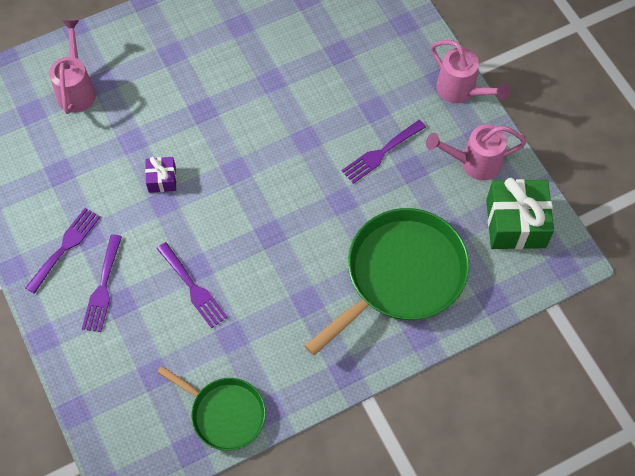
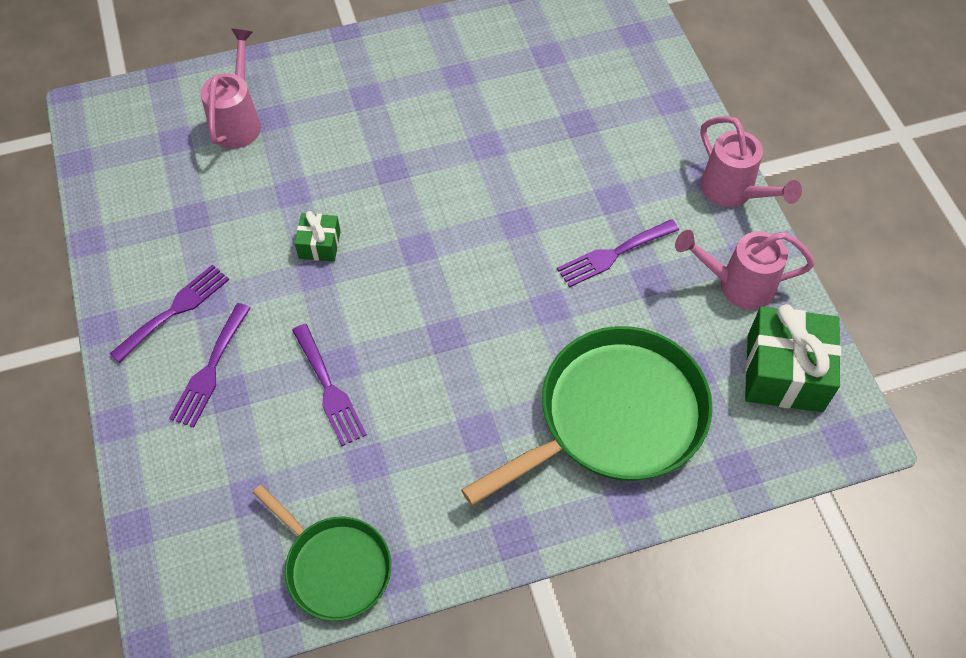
camera: 10 degrees right, 5 degrees down
purple gift [145,157,176,193] -> green gift [295,211,341,261]

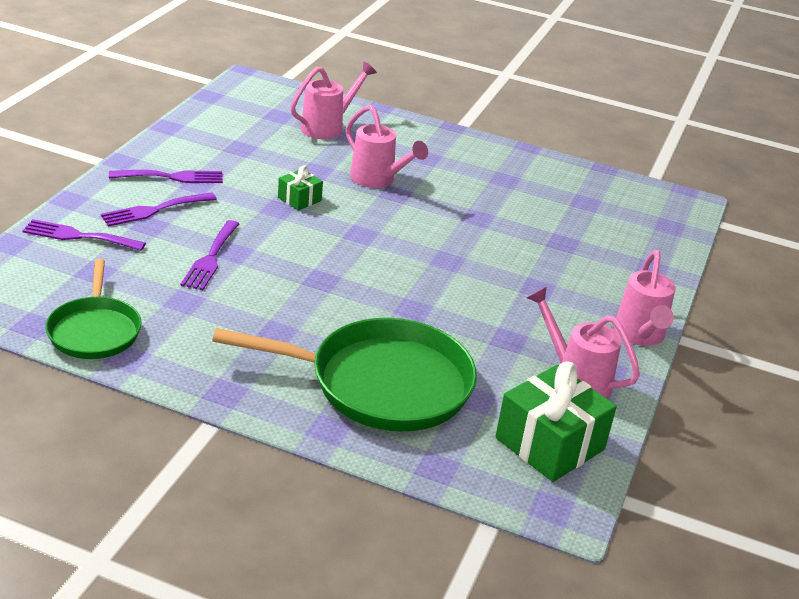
camera: 35 degrees right, 25 degrees down
purple fork [557,219,679,287] -> purple fork moved to [22,219,146,251]
none -> pink watering can [346,105,428,188]

